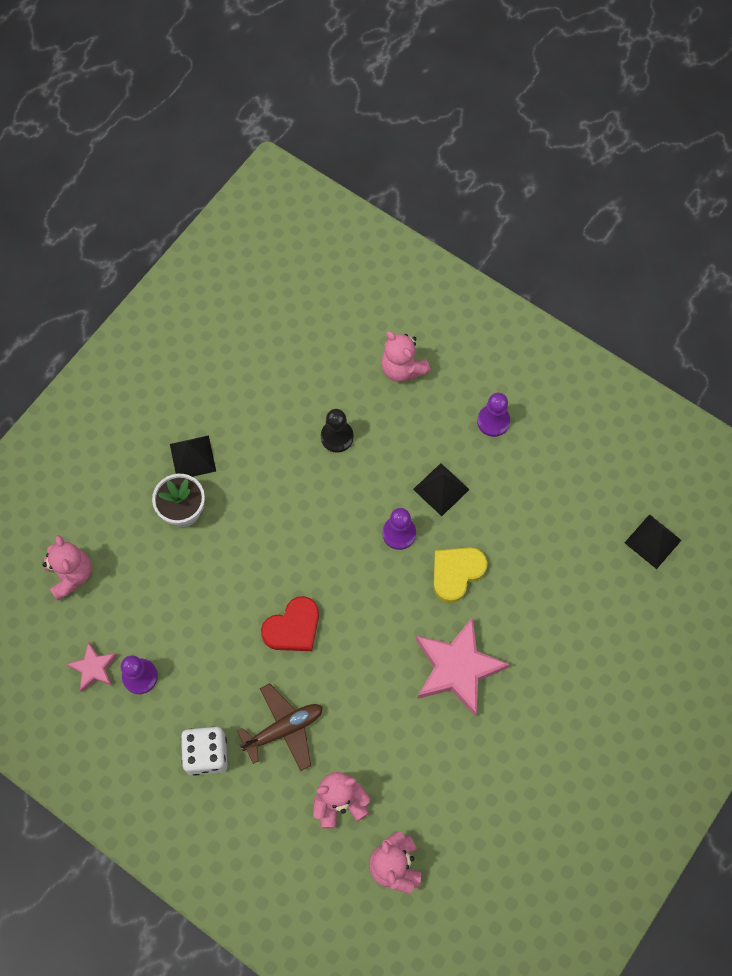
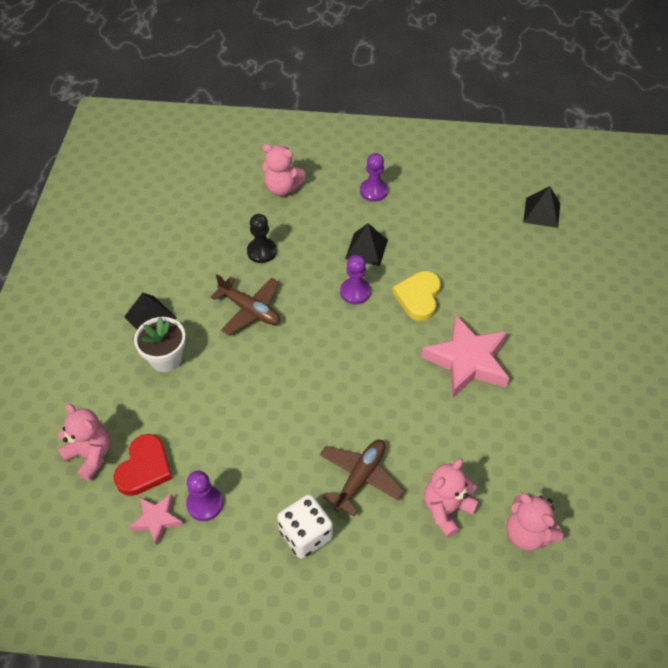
camera: 30 degrees left, 15 degrees down
red heart [261,596,319,651] -> red heart moved to [114,434,172,496]
none -> brown plane [210,274,280,335]

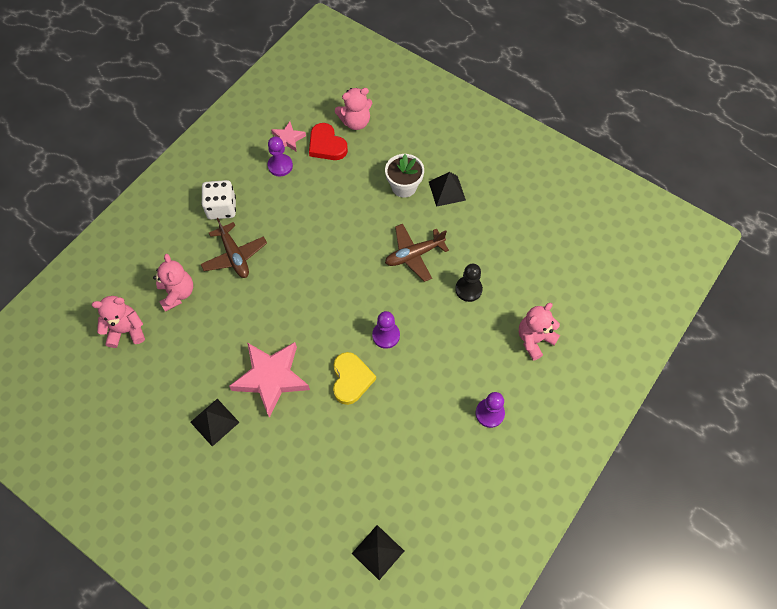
camera: 120 degrees right, 10 degrees up
black pyramid [345,223,388,266] -> black pyramid moved to [190,399,240,447]
yellow heart [392,271,441,321] -> yellow heart turned 45 degrees clockwise [333,352,376,405]

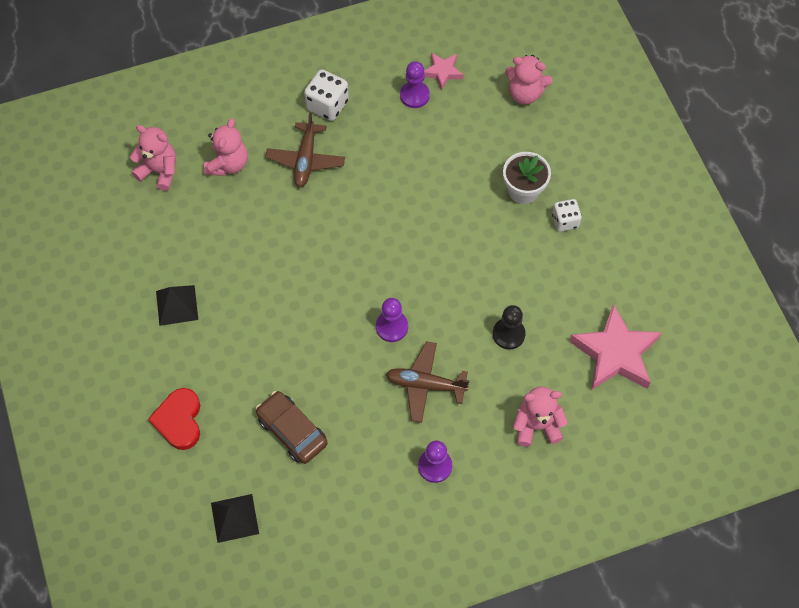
camera: 35 degrees right, 0 degrees up
pink star [229,342,310,418] -> pink star moved to [569,304,662,390]
red heart [309,123,348,160] -> red heart moved to [148,388,200,450]
yellow heart [333,352,376,405] -> none
brown plane [385,224,449,282] -> brown plane moved to [386,341,470,423]
black pyramid [429,172,466,207] -> white dice [552,199,582,232]
none -> brown car [256,391,328,464]

